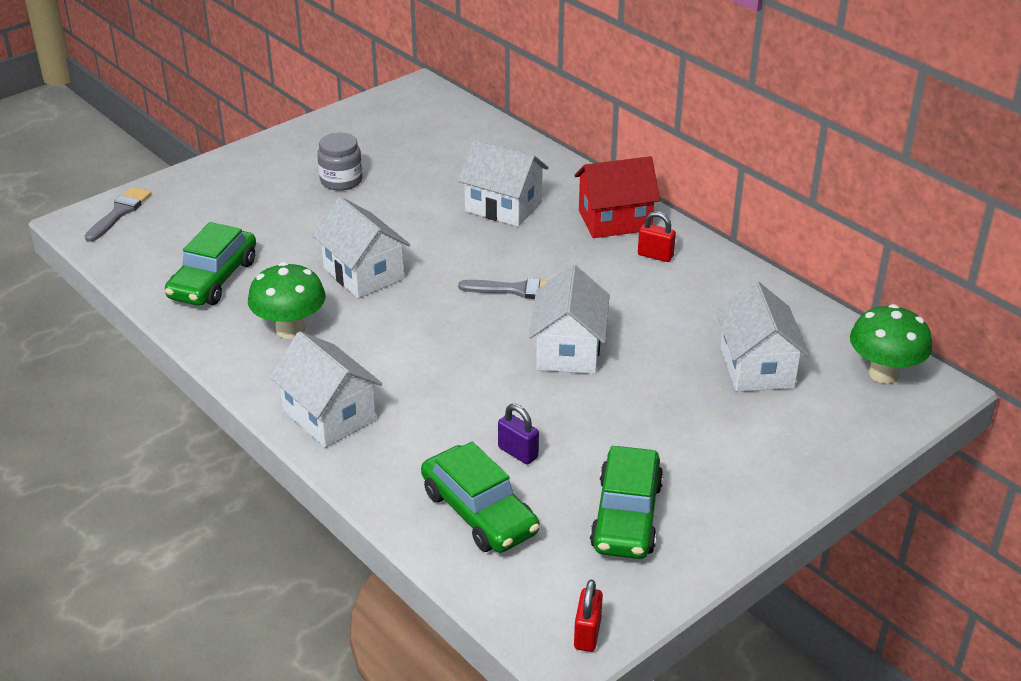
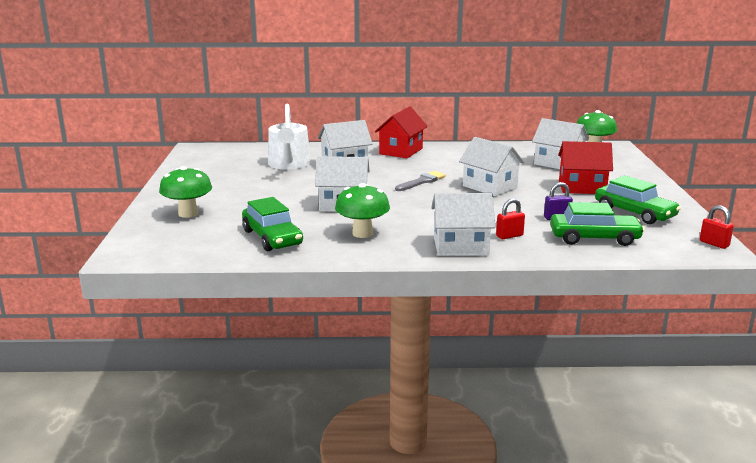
camera: 50 degrees left, 15 degrees down
grey brush [85,187,151,242] -> none
grey jar [317,133,362,191] -> none
red padlock [638,211,676,262] -> red padlock moved to [496,198,525,239]
none -> green mushroom [159,166,212,218]
none -> white watering can [268,104,311,170]
none -> red house [558,141,613,194]

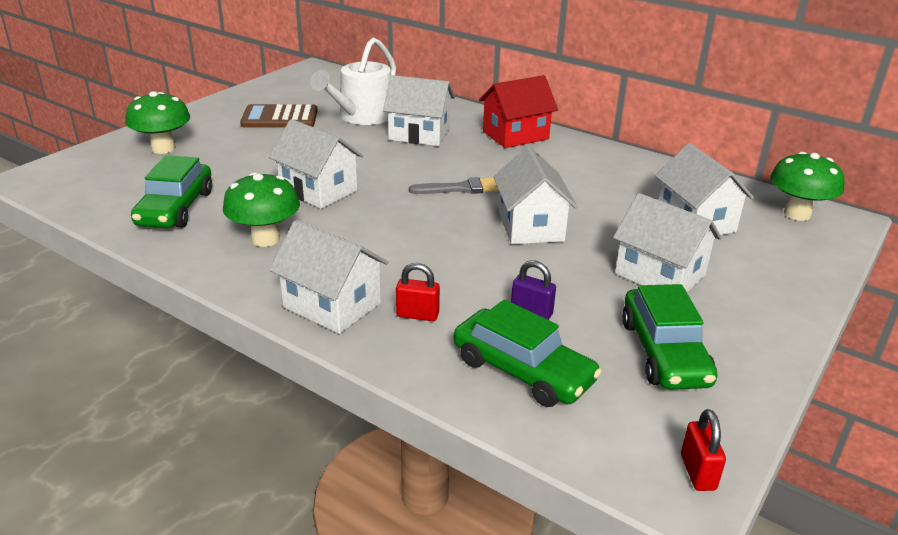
camera: 35 degrees right, 10 degrees up
red house [558,141,613,194] -> white house [613,193,722,292]
none -> brown calculator [240,104,318,128]

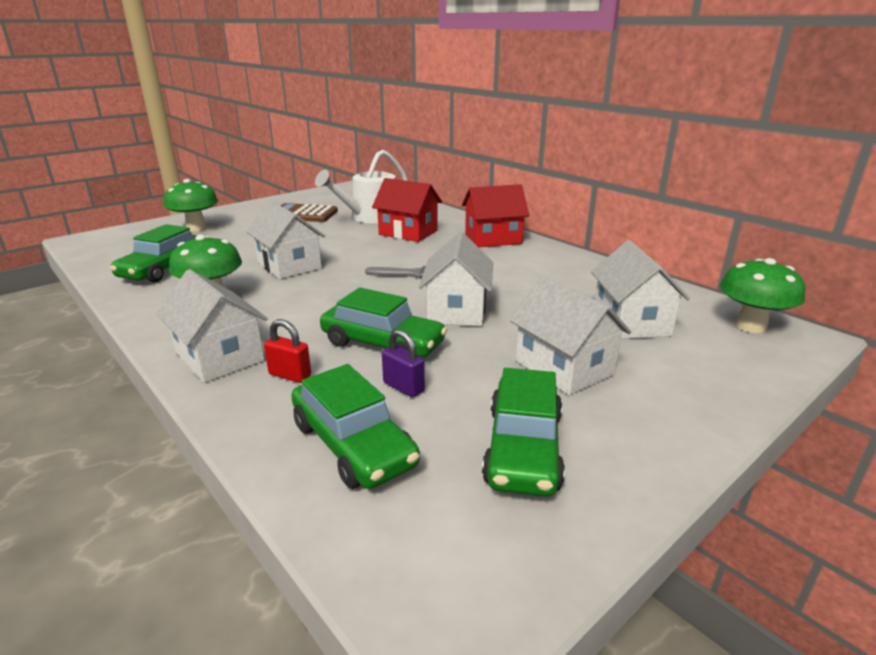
camera: 15 degrees right, 5 degrees down
white house [383,75,455,146] -> red house [372,178,442,242]
red padlock [681,409,726,491] -> none
none -> green car [320,287,447,358]

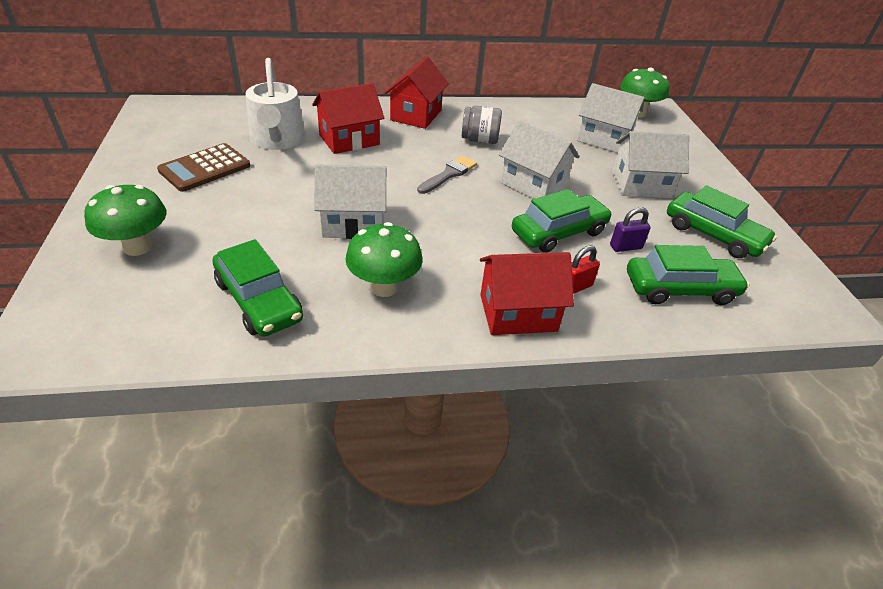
camera: 60 degrees left, 15 degrees up
white house [156,269,268,383] -> red house [480,252,574,335]
none -> grey jar [462,106,502,144]

